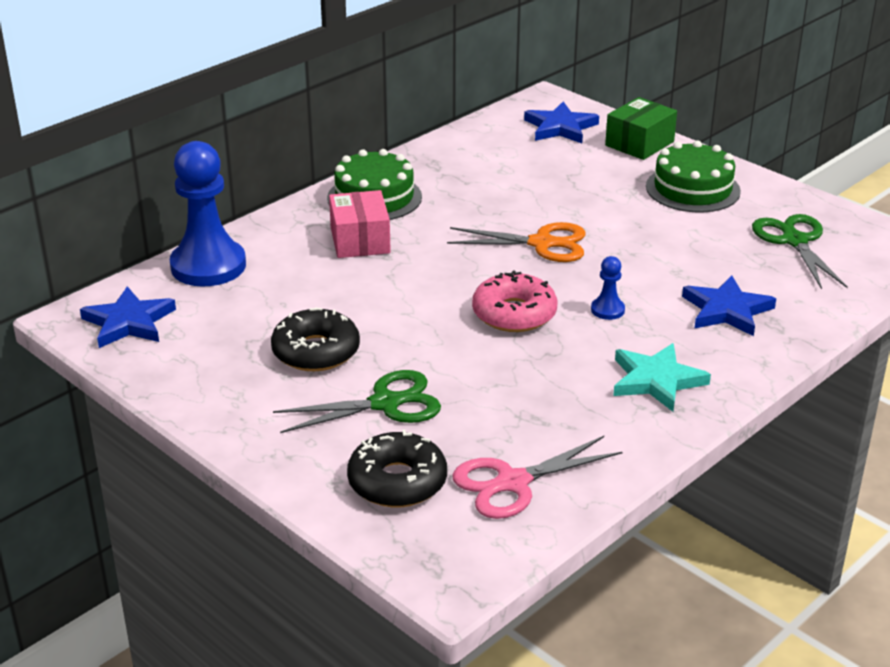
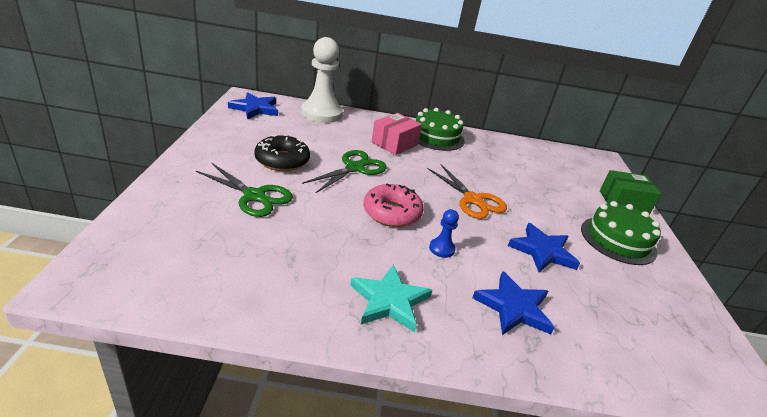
camera: 45 degrees right, 0 degrees up
blue pawn [170,141,246,287] -> white pawn [301,37,343,123]
black donut [347,429,447,508] -> none
pink scissors [452,436,623,519] -> none
blue star [524,102,599,143] -> blue star moved to [508,223,580,272]
green scissors [752,214,848,289] -> green scissors moved to [302,150,387,193]

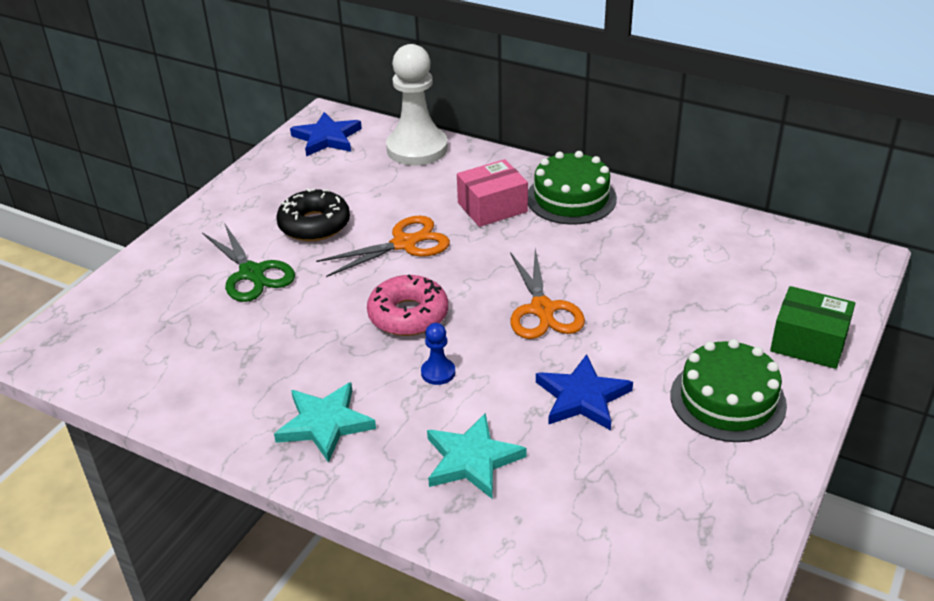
camera: 30 degrees right, 5 degrees up
green scissors [302,150,387,193] -> orange scissors [316,216,450,277]
blue star [472,271,555,335] -> turquoise star [427,413,527,499]

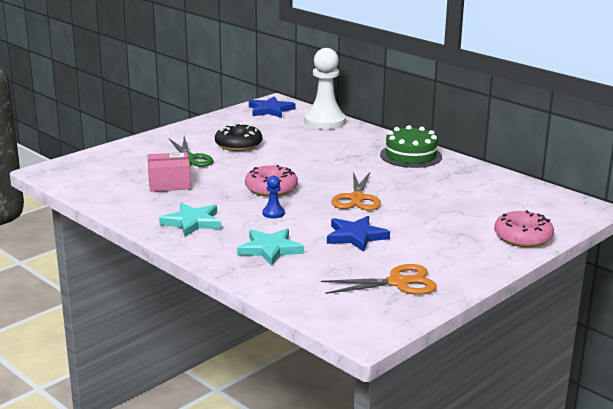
camera: 15 degrees right, 15 degrees down
orange scissors [316,216,450,277] -> orange scissors moved to [321,264,437,295]
pink box [457,159,528,227] -> pink box moved to [148,152,191,192]
green cake [670,339,787,442] -> none
green box [770,286,855,369] -> pink donut [494,210,554,247]

